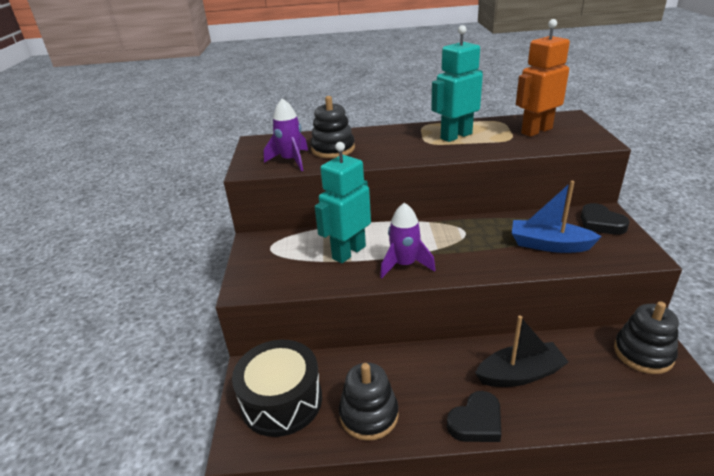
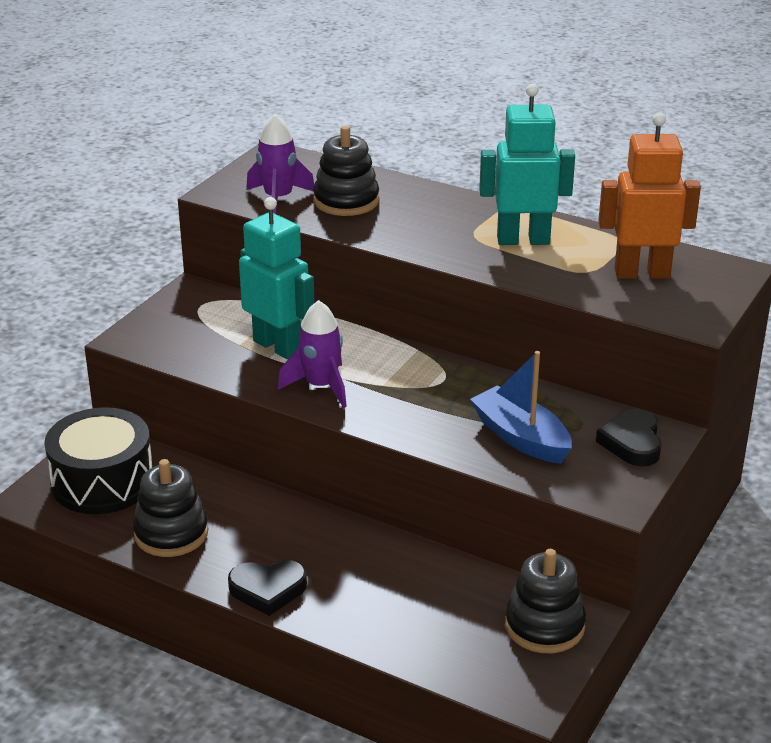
camera: 30 degrees right, 0 degrees up
turquoise robot [315,142,371,263] -> turquoise robot turned 60 degrees clockwise [239,197,315,360]
black boat [475,315,569,387] -> none

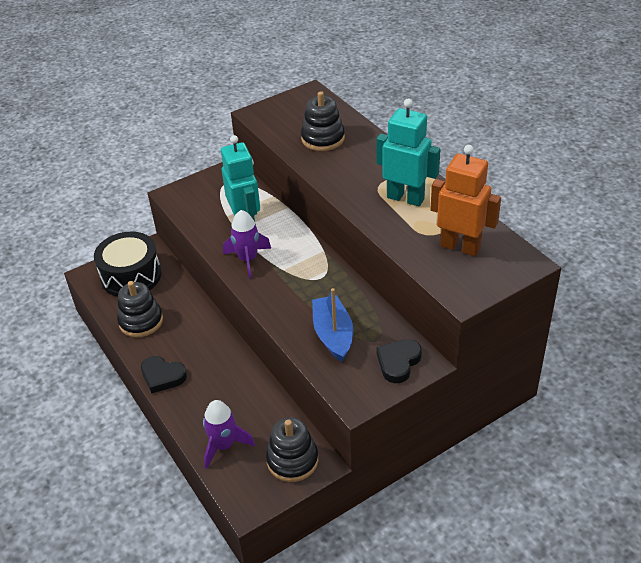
camera: 30 degrees right, 10 degrees up
purple rocket [246,114,314,214] -> purple rocket moved to [203,400,255,469]

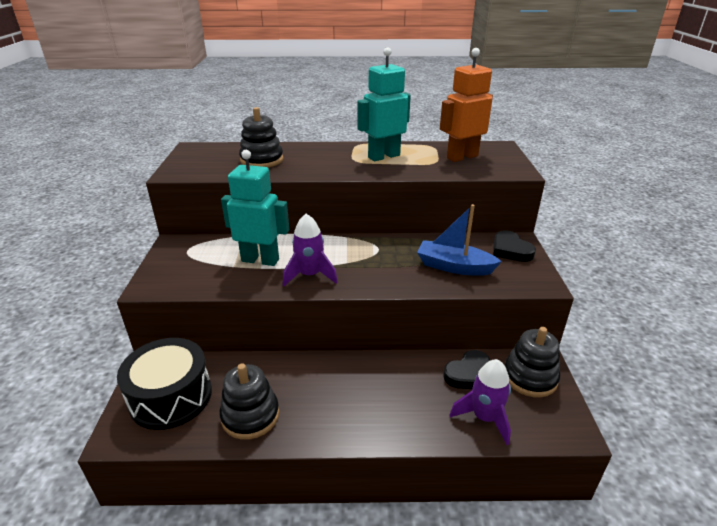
camera: 60 degrees left, 10 degrees down
black heart [141,356,187,393] -> black heart moved to [443,350,490,389]

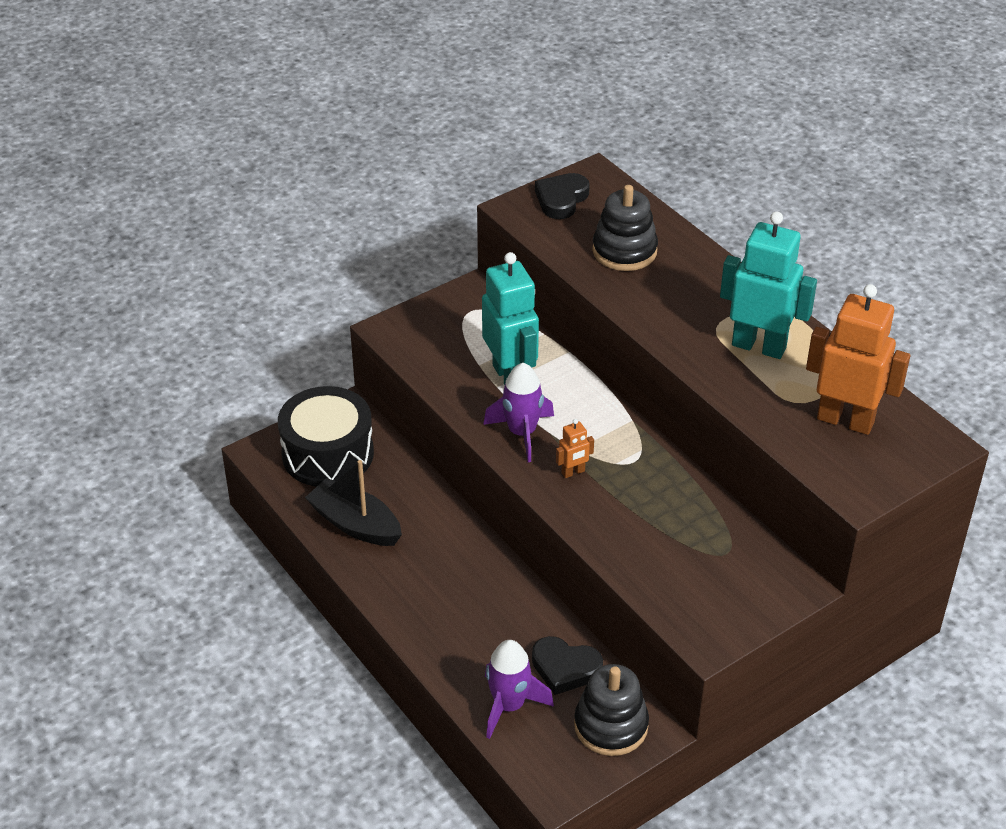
camera: 55 degrees right, 10 degrees up
black stacking toy [219,363,279,440] -> black boat [305,460,402,546]
blue boat [417,204,502,276] -> none
black heart [493,230,536,262] -> black heart moved to [535,173,590,219]
none -> orange robot [556,419,594,478]

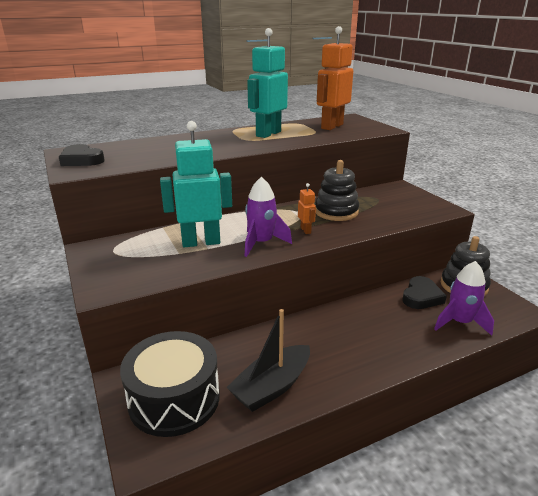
camera: 80 degrees left, 15 degrees down
black stacking toy [592,185,658,271] -> black stacking toy moved to [315,160,359,221]

